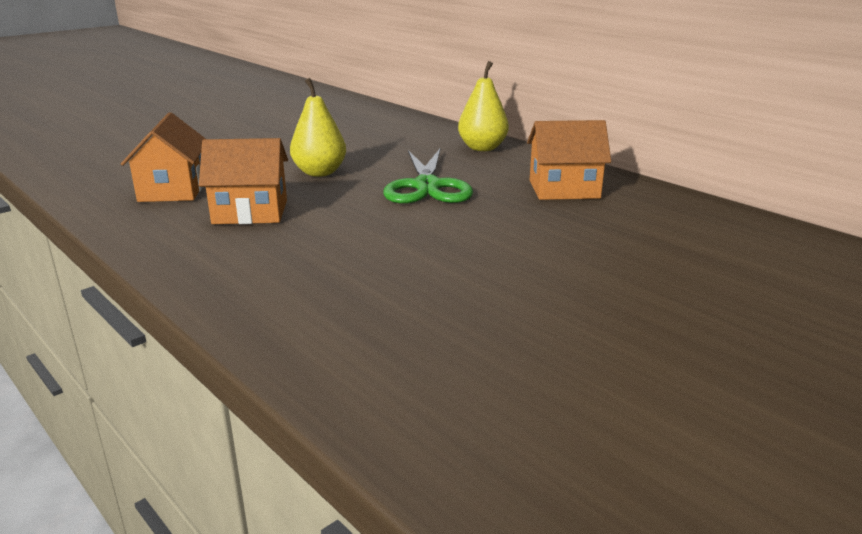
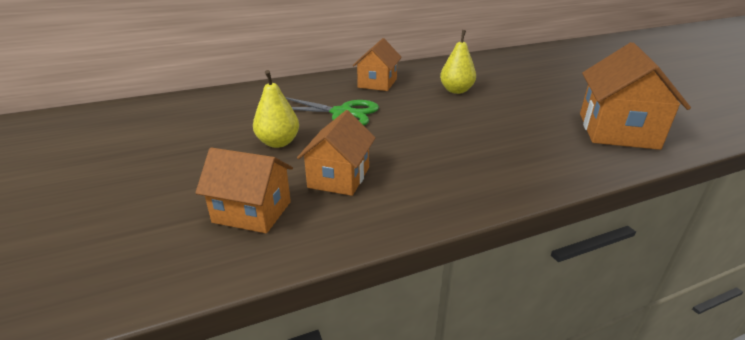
camera: 70 degrees left, 5 degrees up
yellow pear [458,61,509,151] -> yellow pear moved to [440,30,476,94]
none -> orange house [580,42,691,150]

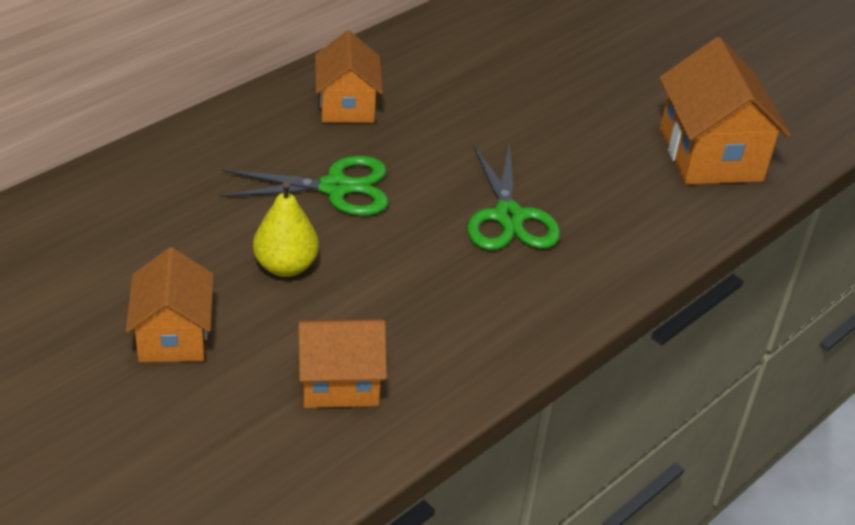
camera: 25 degrees left, 10 degrees up
orange house [297,110,375,196] -> orange house moved to [126,247,214,362]
yellow pear [440,30,476,94] -> none
none -> green scissors [467,143,560,250]

